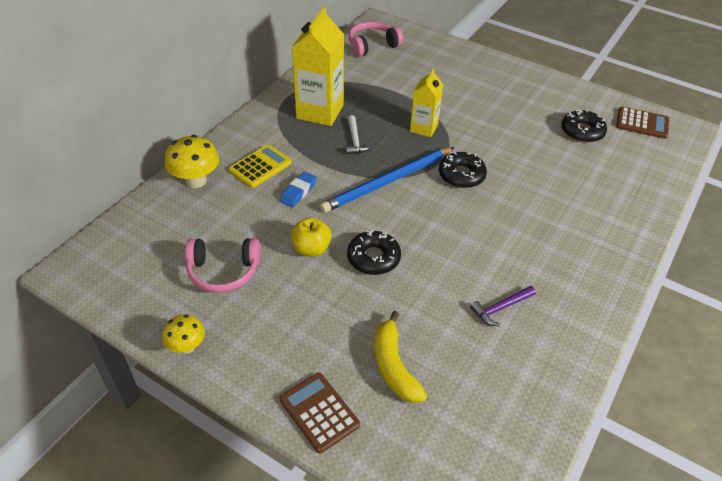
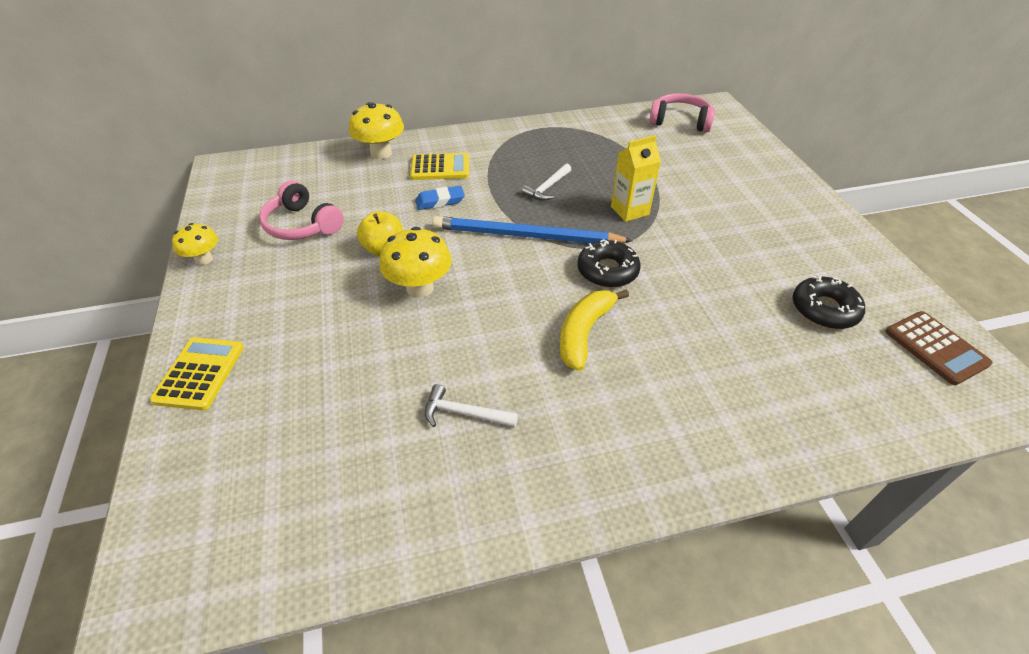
camera: 45 degrees right, 0 degrees up
brown calculator [280,373,360,453] -> yellow calculator [150,337,244,410]
yellow carton [292,6,344,126] -> none
black donut [347,230,401,275] -> yellow mushroom [380,227,452,298]
yellow banana [375,311,427,403] -> yellow banana moved to [560,289,629,371]
purple hammer [470,286,536,326] -> white hammer [425,384,518,427]

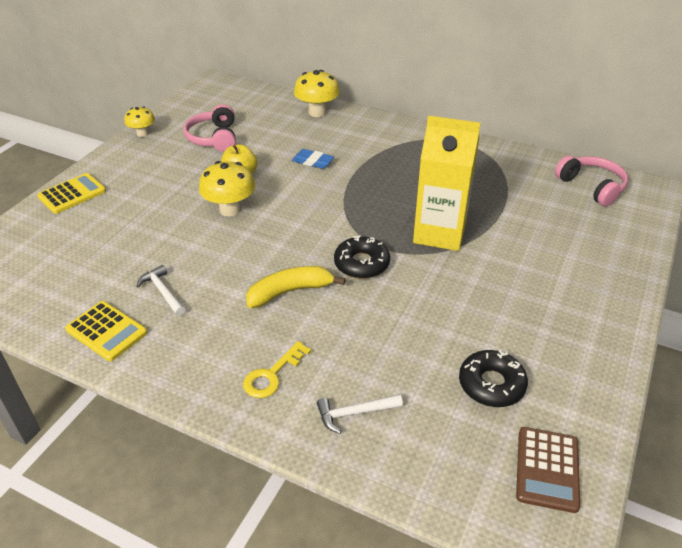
camera: 40 degrees right, 5 degrees down
yellow calculator [410,153,469,180] -> yellow calculator moved to [65,301,148,361]
blue pencil [433,216,633,243] -> none
white hammer [522,164,571,201] -> white hammer moved to [317,394,403,434]
yellow carton [611,135,661,222] -> yellow carton [413,116,481,251], size x1.69
none -> yellow key [243,341,311,398]

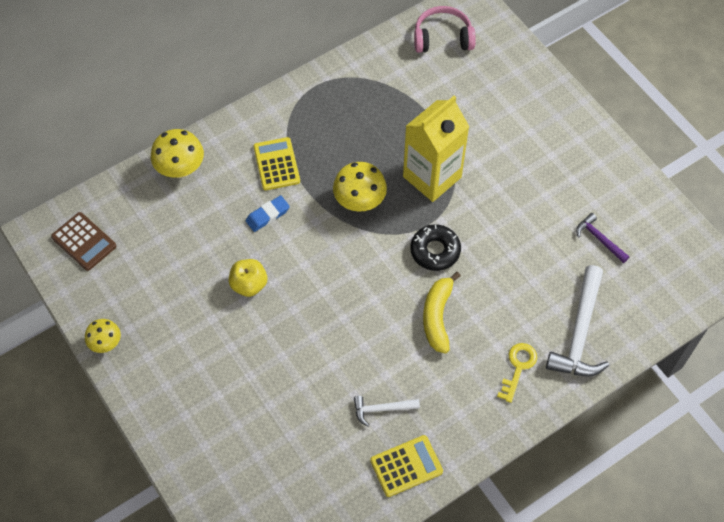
camera: 60 degrees left, 20 degrees up
yellow calculator [37,173,106,214] -> yellow calculator moved to [253,137,300,190]
pink headphones [183,104,236,152] -> none
yellow mushroom [199,161,255,216] -> yellow mushroom moved to [333,162,387,212]
yellow key [243,341,311,398] -> yellow key turned 135 degrees counterclockwise [497,343,537,403]
white hammer [317,394,403,434] -> white hammer [546,265,609,377], size x1.92
black donut [459,350,528,407] -> purple hammer [576,213,629,263]
brown calculator [516,427,580,513] -> brown calculator moved to [51,212,116,271]

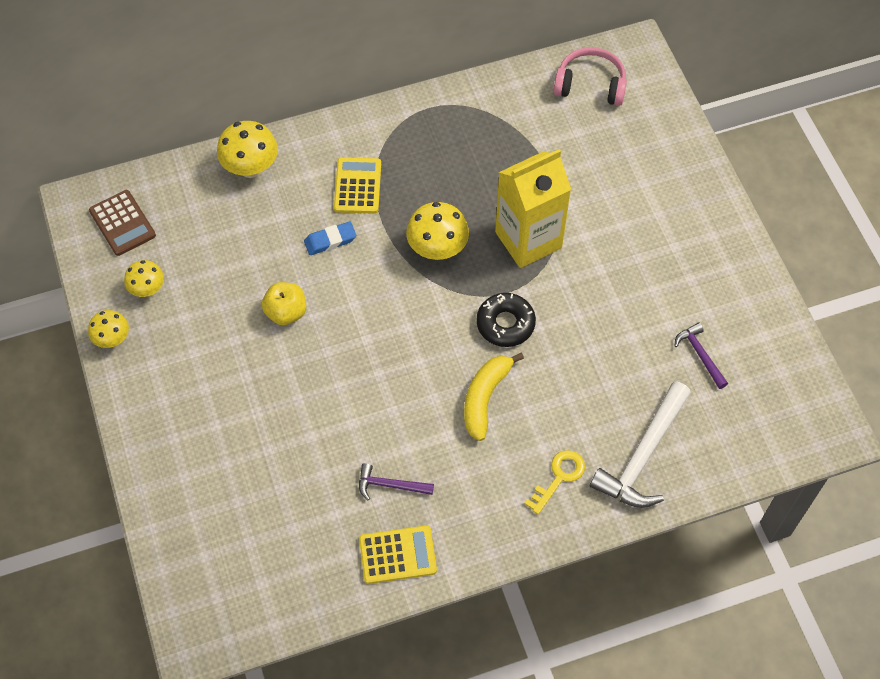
camera: 15 degrees right, 0 degrees up
white hammer [354,396,420,427] -> purple hammer [359,463,434,500]
none -> yellow mushroom [124,260,164,297]

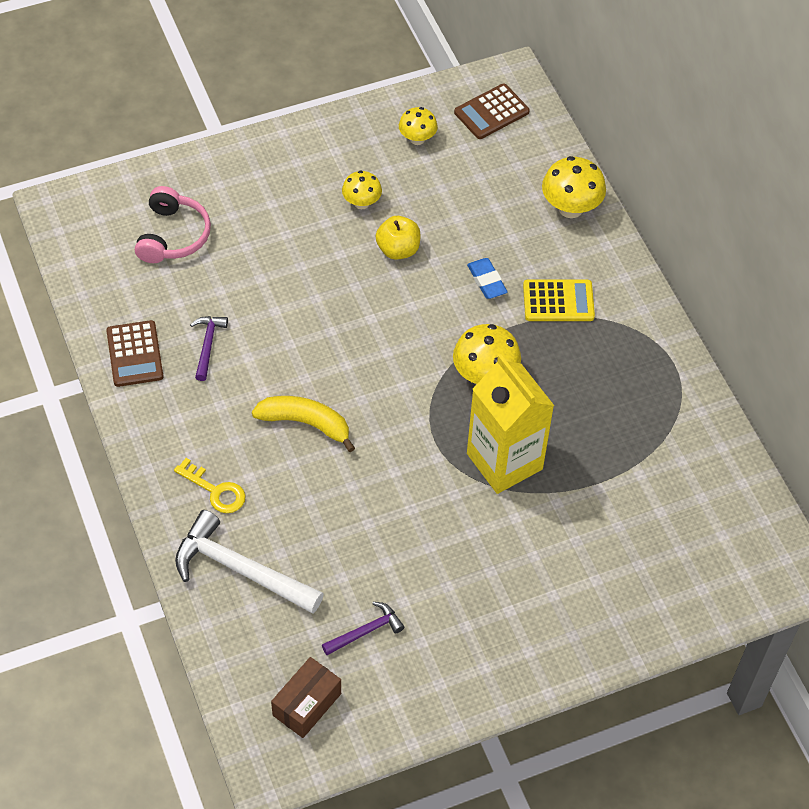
camera: 85 degrees right, 5 degrees down
yellow mushroom [88,310,129,348] -> yellow mushroom moved to [342,171,382,209]
yellow calculator [359,525,437,584] -> brown calculator [106,320,164,387]
black donut [477,293,536,347] -> none
pink headphones [553,47,627,106] -> pink headphones moved to [135,186,211,263]
none -> brown box [271,657,341,738]

